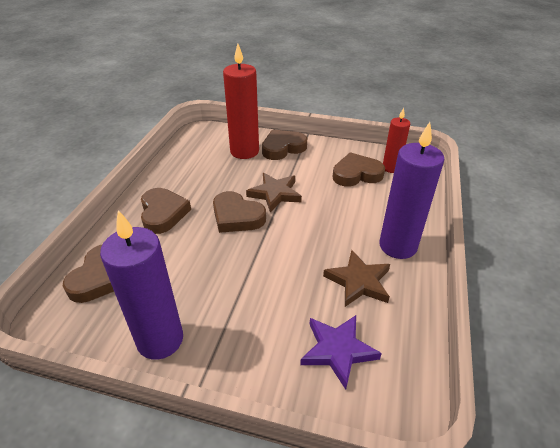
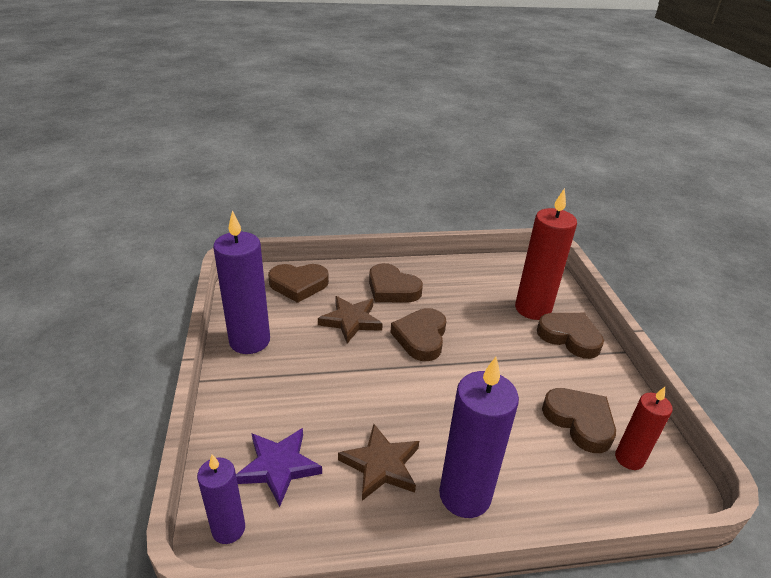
camera: 65 degrees right, 5 degrees down
brown heart [141,188,191,234] -> brown heart turned 75 degrees clockwise [369,263,423,302]
brown star [246,173,302,212] -> brown star moved to [318,296,383,343]
none -> purple candle [197,455,245,544]

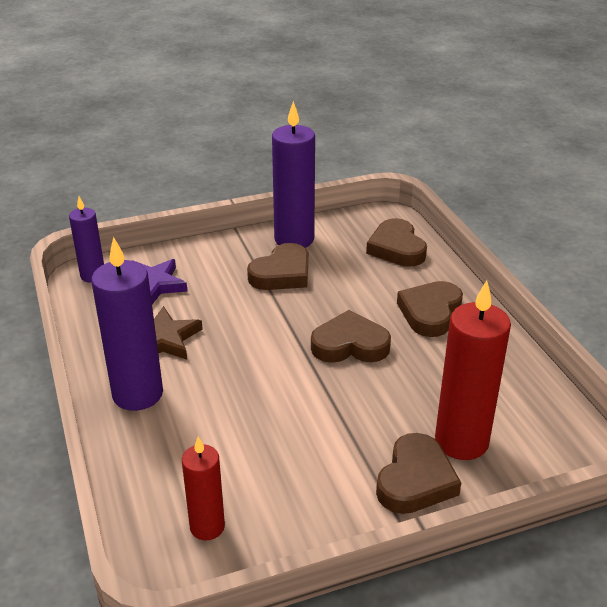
camera: 80 degrees right, 0 degrees up
brown star [318,296,383,343] -> none
brown heart [542,388,616,453] -> brown heart moved to [247,243,308,290]

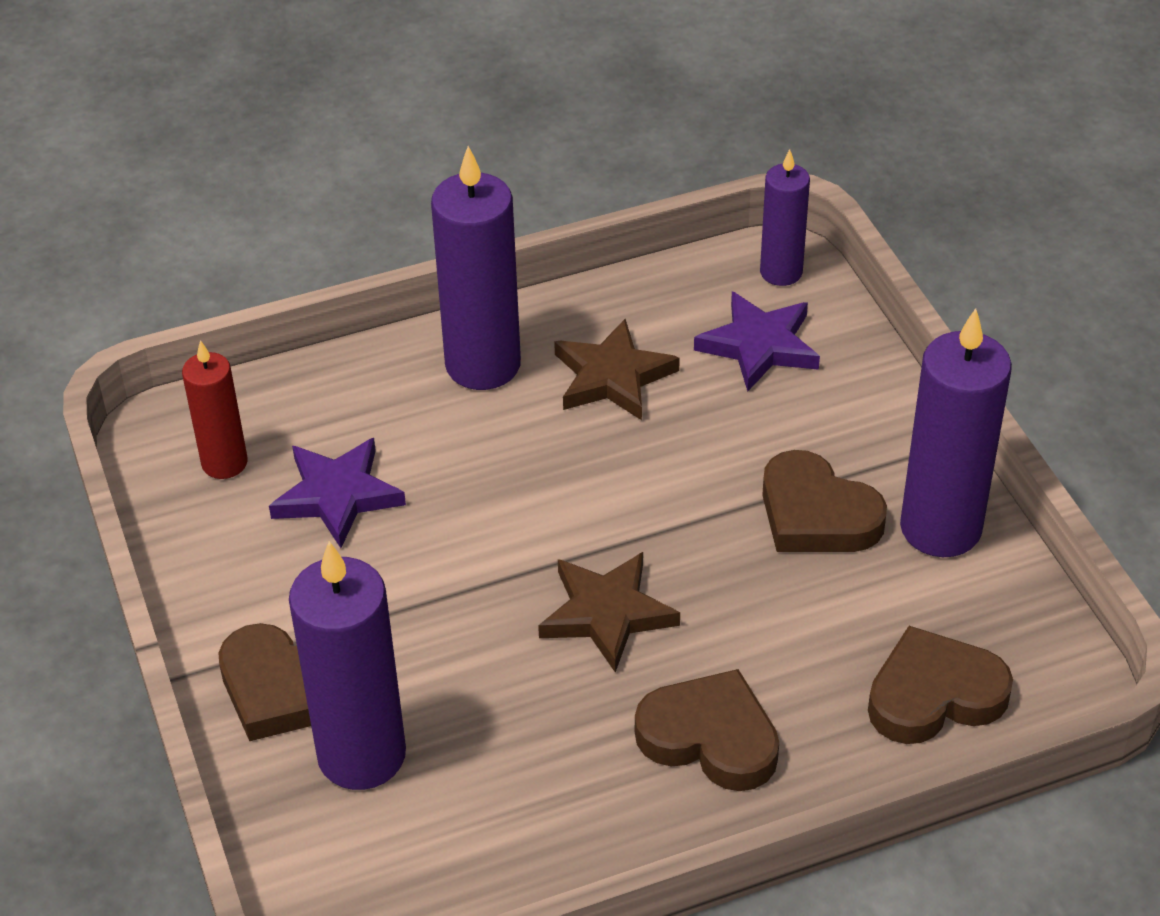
camera: 90 degrees right, 10 degrees up
brown heart [311,310,391,363] -> brown star [538,552,680,673]
red candle [435,280,511,460] -> purple candle [289,541,406,790]
none -> purple star [269,438,406,548]

